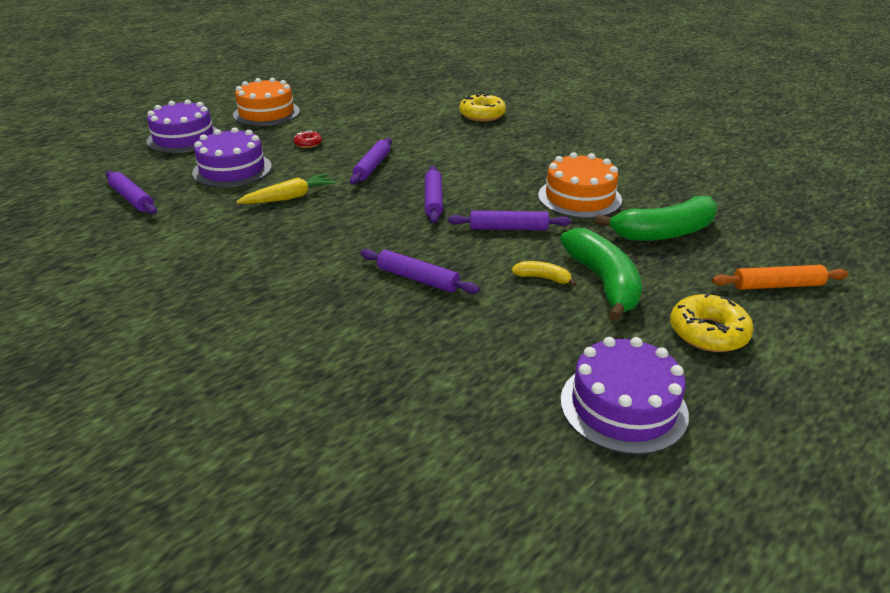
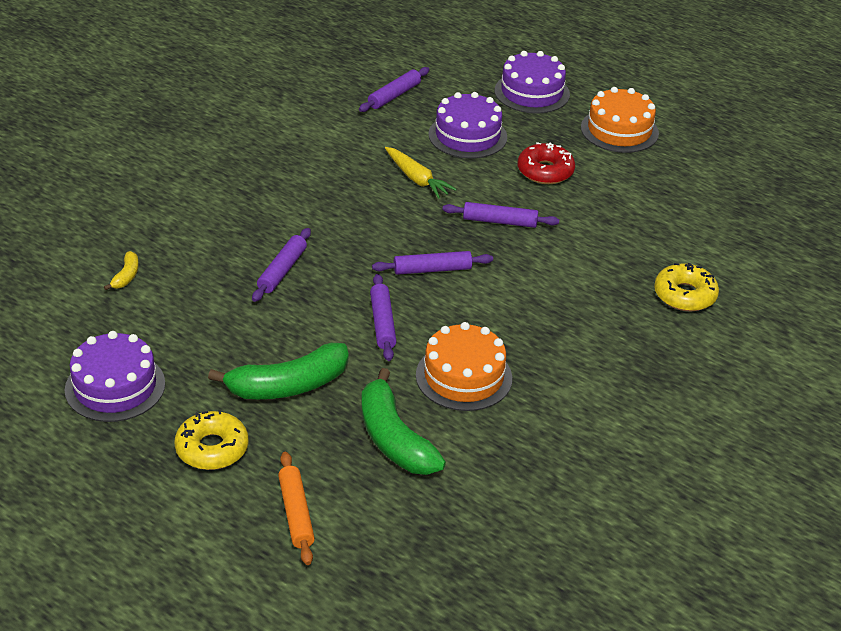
camera: 80 degrees right, 5 degrees up
red donut [293,130,322,148] -> red donut [518,142,575,184], size x1.82
yellow banana [511,261,577,287] -> yellow banana moved to [104,251,139,290]

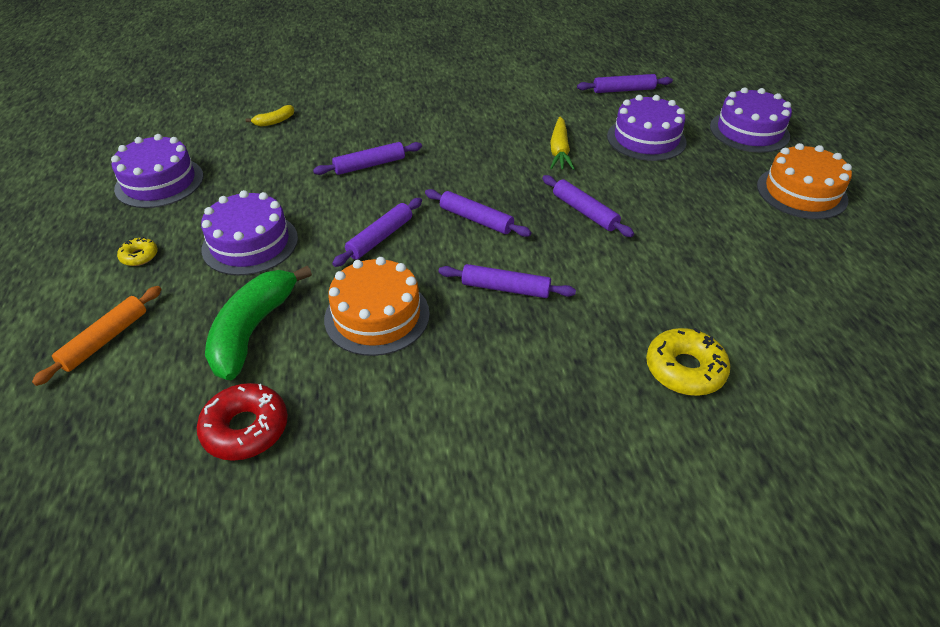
camera: 45 degrees right, 5 degrees up
yellow donut [175,410,248,470] -> yellow donut [117,237,158,266], size x0.55
green banana [208,343,348,399] -> purple cake [201,190,298,276]
red donut [518,142,575,184] -> red donut moved to [197,383,288,461]
none -> purple rolling pin [438,264,576,298]

